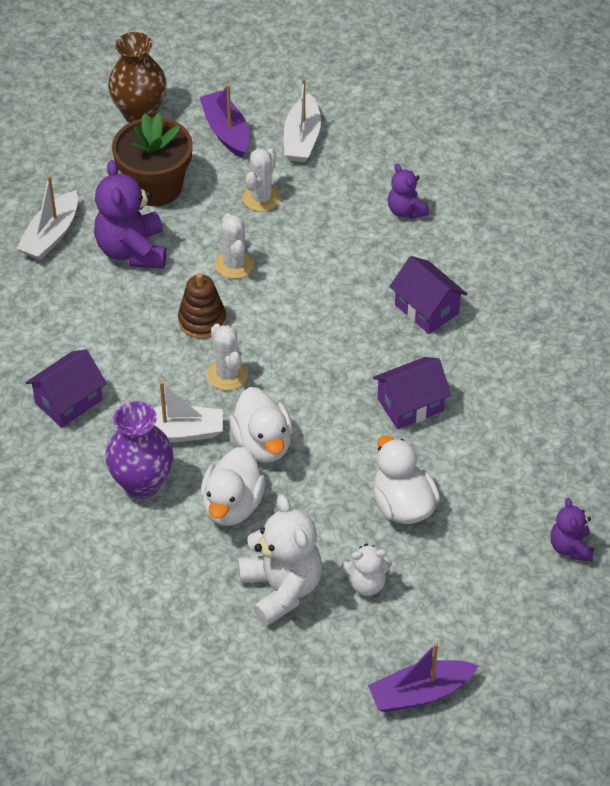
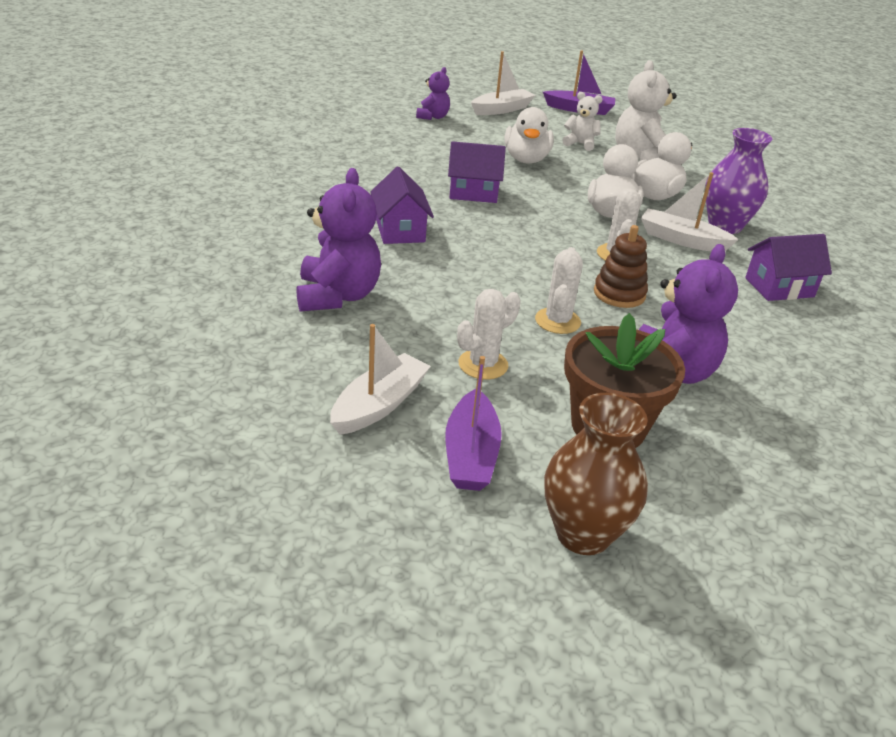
camera: 155 degrees left, 15 degrees down
white boat [16,176,78,260] -> white boat moved to [471,51,535,115]
purple teddy bear [388,164,429,219] -> purple teddy bear [296,168,381,312], size x1.79

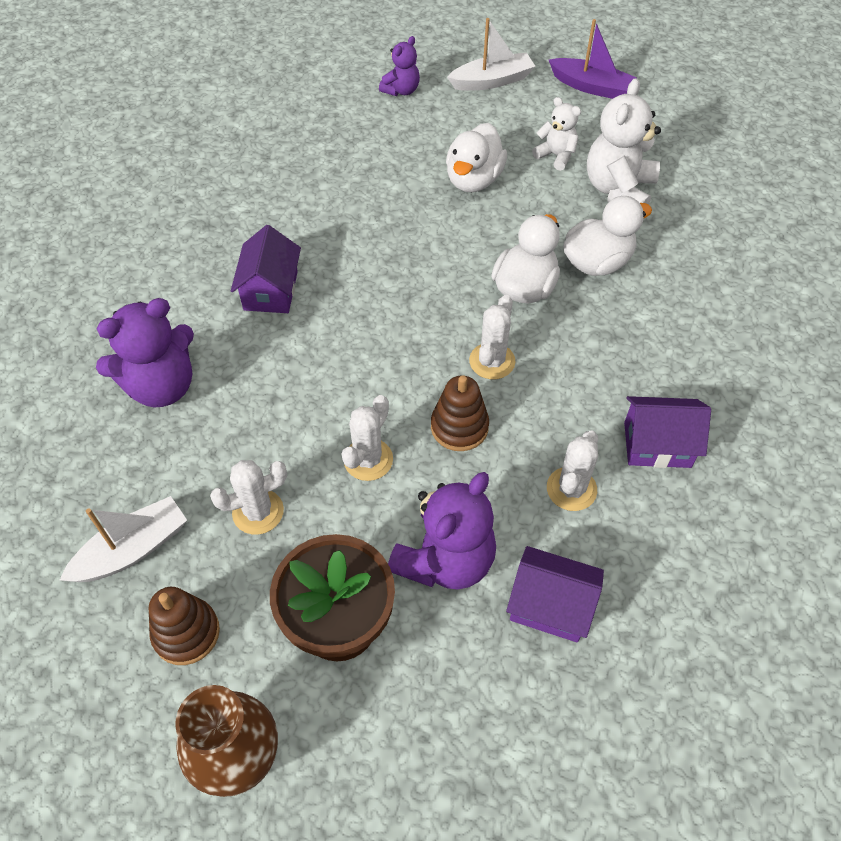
camera: 20 degrees right, 20 degrees up
purple teddy bear [296,168,381,312] -> purple teddy bear turned 45 degrees clockwise [96,298,194,408]
purple boat [445,356,502,491] -> brown stacking toy [149,587,220,665]
purple house [448,141,506,203] -> purple house moved to [506,546,604,643]
white boat [641,172,739,251] -> none
purple vase [705,128,772,234] -> none
none -> white cactus [547,431,598,511]

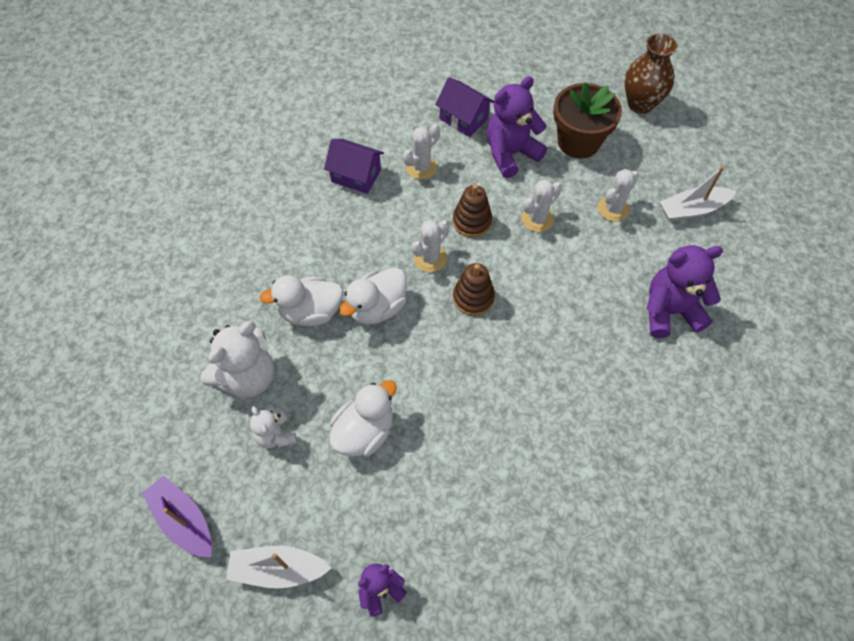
camera: 160 degrees left, 5 degrees up
brown stacking toy [149,587,220,665] -> brown stacking toy moved to [453,263,495,316]
white cactus [210,460,287,535] -> white cactus turned 45 degrees counterclockwise [598,169,639,222]
purple house [231,225,301,313] -> none

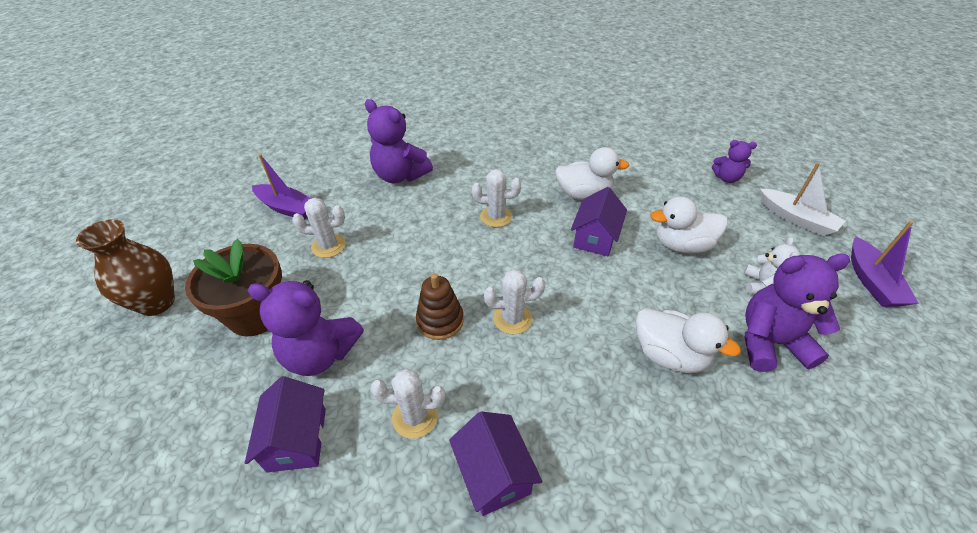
camera: 135 degrees left, 15 degrees down
white teddy bear [200,321,275,398] -> purple teddy bear [745,253,850,372]
white duck [339,267,407,325] -> white duck moved to [555,147,629,200]
brown stacking toy [453,263,495,316] -> none
white cactus [521,179,562,232] -> white cactus moved to [472,169,521,227]
white boat [660,166,736,222] -> purple boat [252,154,311,220]
none -> purple house [571,187,627,256]

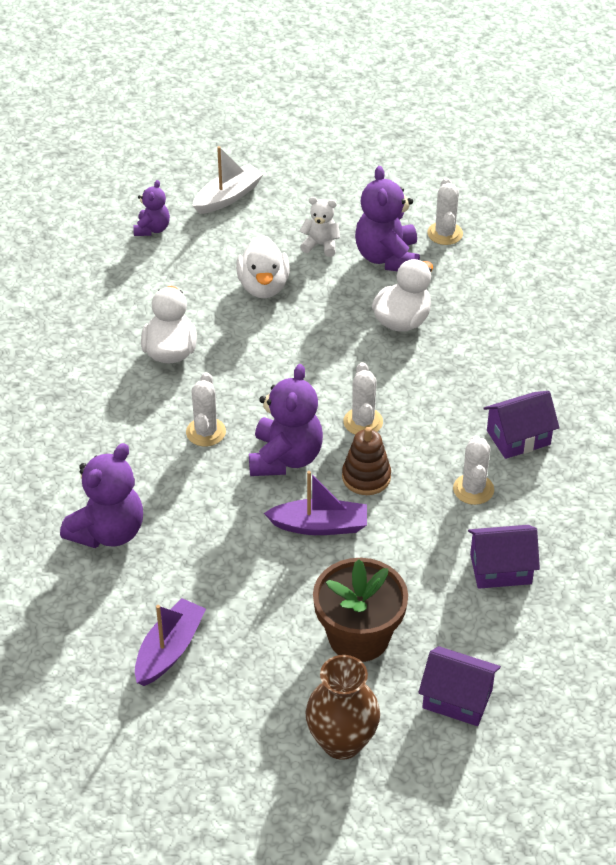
camera: 90 degrees left, 0 degrees up
purple teddy bear [247,280,364,376] -> purple teddy bear moved to [249,364,323,476]
white cactus [292,198,346,258] -> white cactus moved to [427,178,463,245]
purple house [571,187,627,256] -> purple house moved to [418,646,501,726]
purple boat [851,221,919,307] -> purple boat moved to [264,471,367,535]

